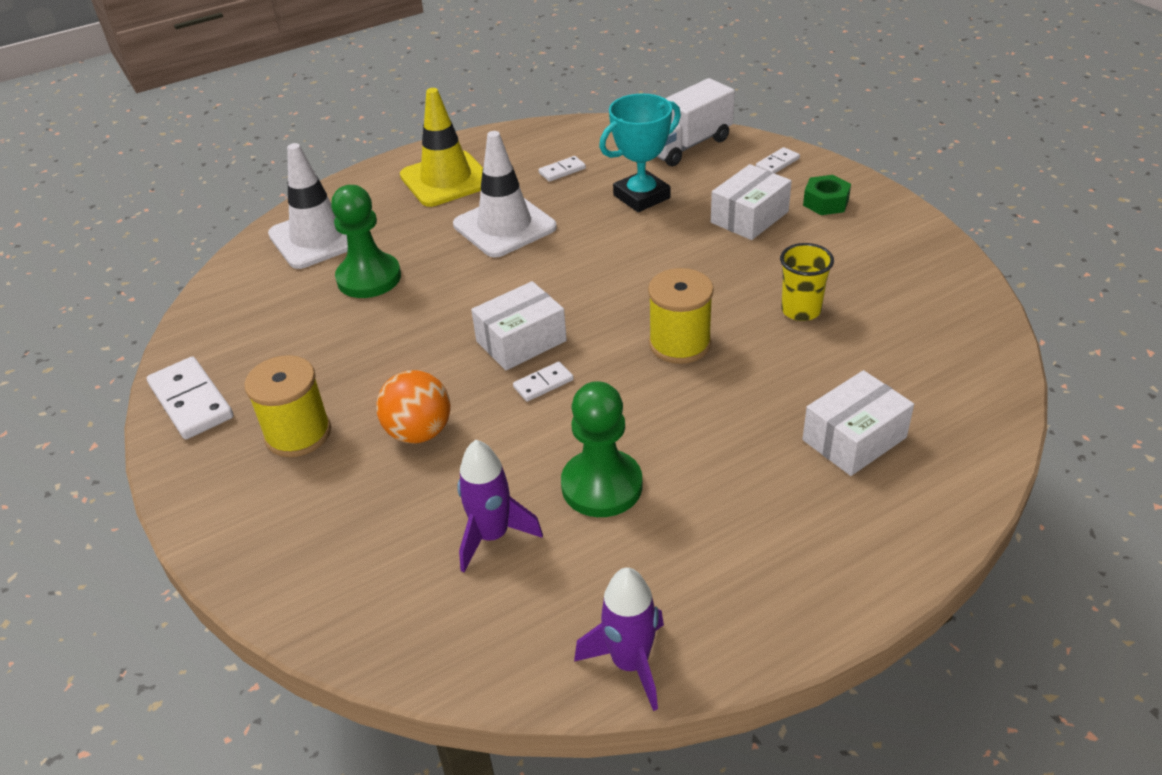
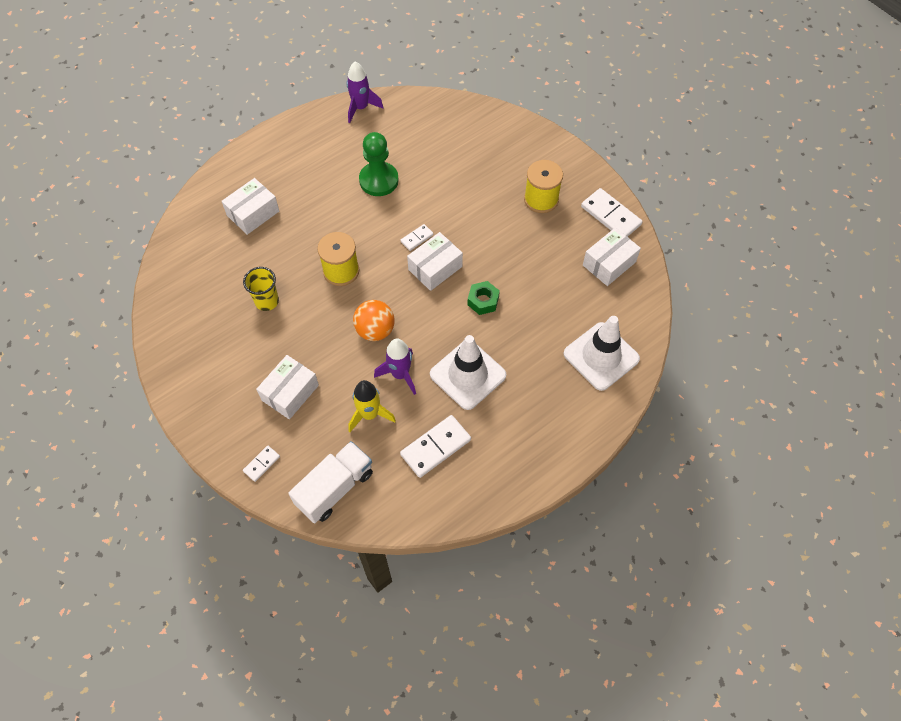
camera: 170 degrees right, 20 degrees up
green pawn [331,185,401,298] -> none
orange ball [376,370,451,443] -> orange ball moved to [353,300,395,341]
yellow traffic cone [400,88,483,207] -> none
purple rocket [457,440,543,572] -> purple rocket moved to [374,338,416,395]
white domino [539,156,586,182] -> white domino [400,415,471,478], size x1.88
turquoise trophy [599,94,681,212] -> yellow rocket [348,380,396,432]
green nut [803,175,851,215] -> green nut moved to [467,281,500,315]
none -> white box [583,227,641,286]

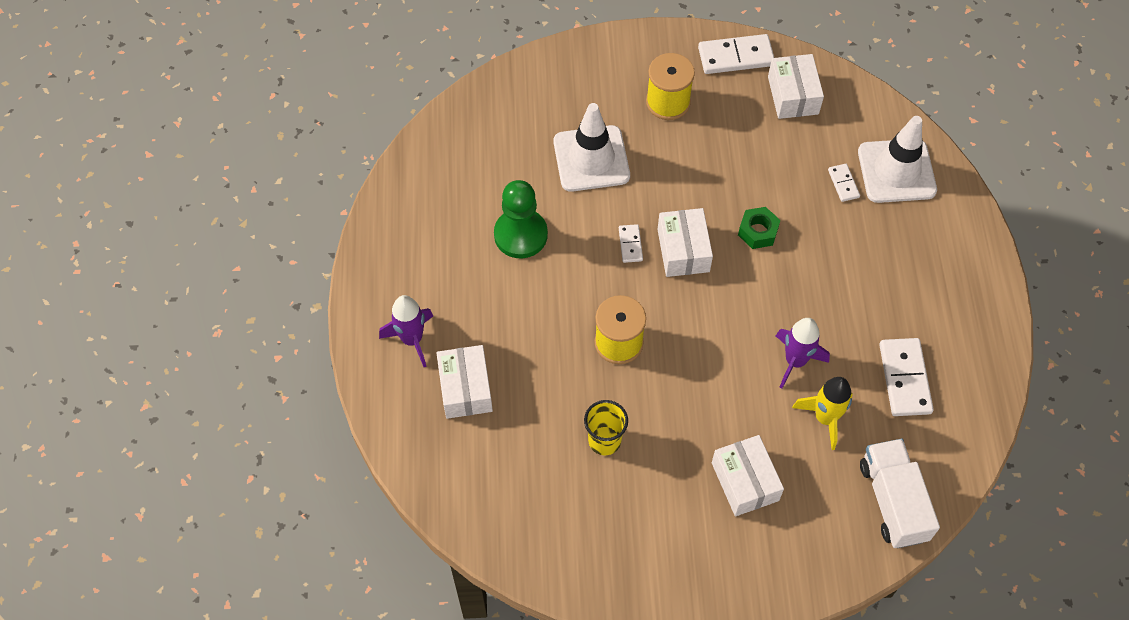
camera: 55 degrees left, 0 degrees up
white domino [243,445,280,482] -> white domino moved to [828,164,860,202]
purple rocket [346,61,383,123] -> purple rocket moved to [379,295,433,367]
orange ball [353,300,395,341] -> none
white traffic cone [430,335,506,410] -> white traffic cone moved to [553,103,630,192]

